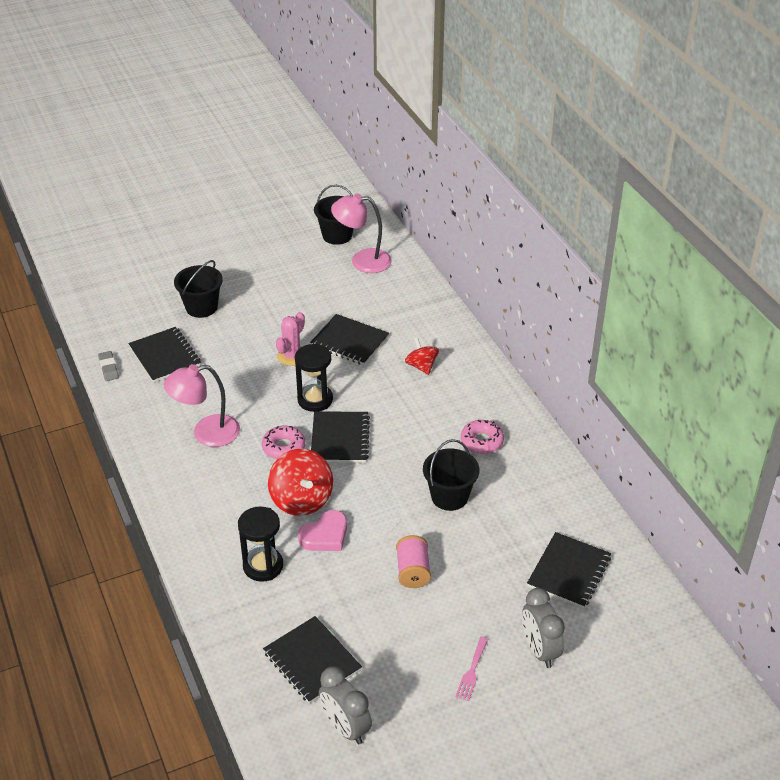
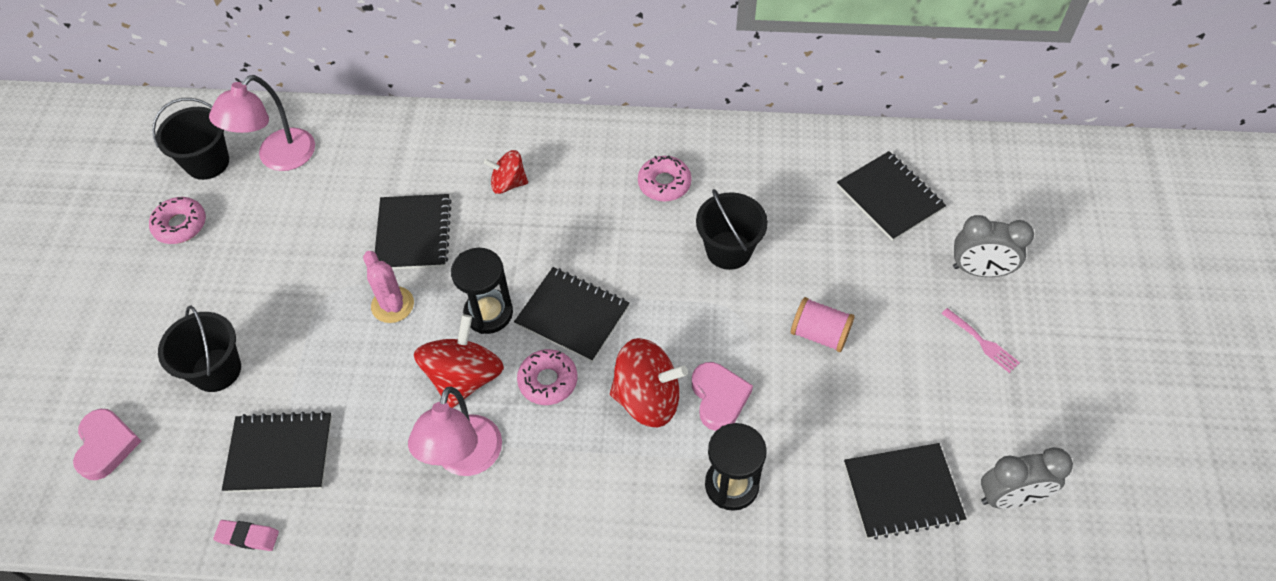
camera: 60 degrees left, 15 degrees up
grey eraser [98,351,119,381] -> pink eraser [213,520,279,551]
black notebook [310,314,389,365] -> black notebook turned 60 degrees counterclockwise [375,194,452,270]
none -> pink heart [73,409,141,480]
none -> pink donut [149,197,206,244]
none -> red spinning top [414,315,504,408]

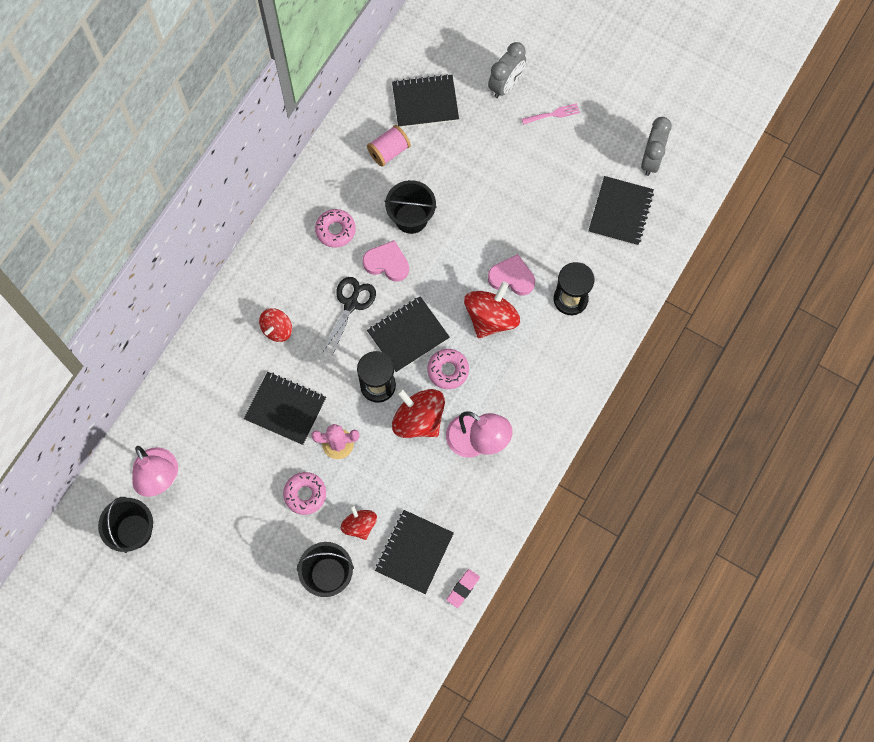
camera: 65 degrees left, 15 degrees up
pink heart [73,409,141,480] -> pink heart moved to [362,240,409,282]
pink donut [149,197,206,244] -> pink donut moved to [283,472,326,515]
pink spool [791,297,855,352] -> pink spool moved to [367,125,411,167]
none -> black scissors [322,277,376,356]
none -> red spinning top [341,505,377,540]

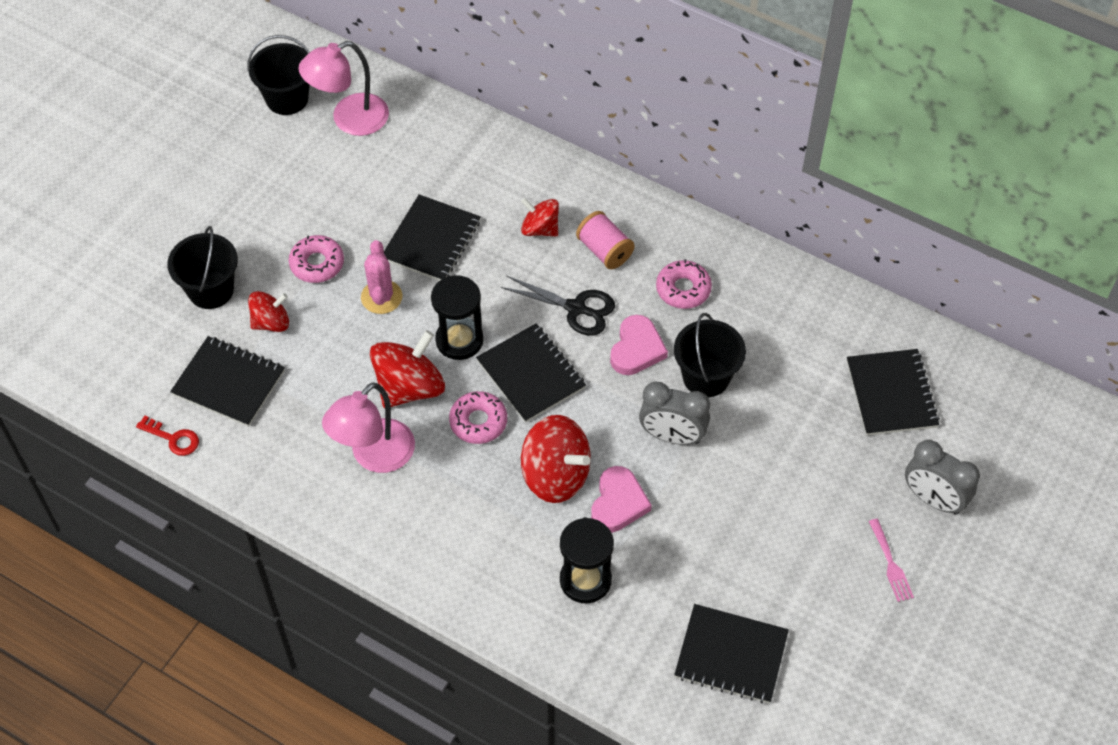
camera: 90 degrees right, 15 degrees down
pink spool [367,125,411,167] -> pink spool moved to [576,211,635,269]
pink eraser [446,569,480,608] -> red key [136,415,199,456]
grey clock [641,117,672,176] -> grey clock moved to [639,382,710,445]

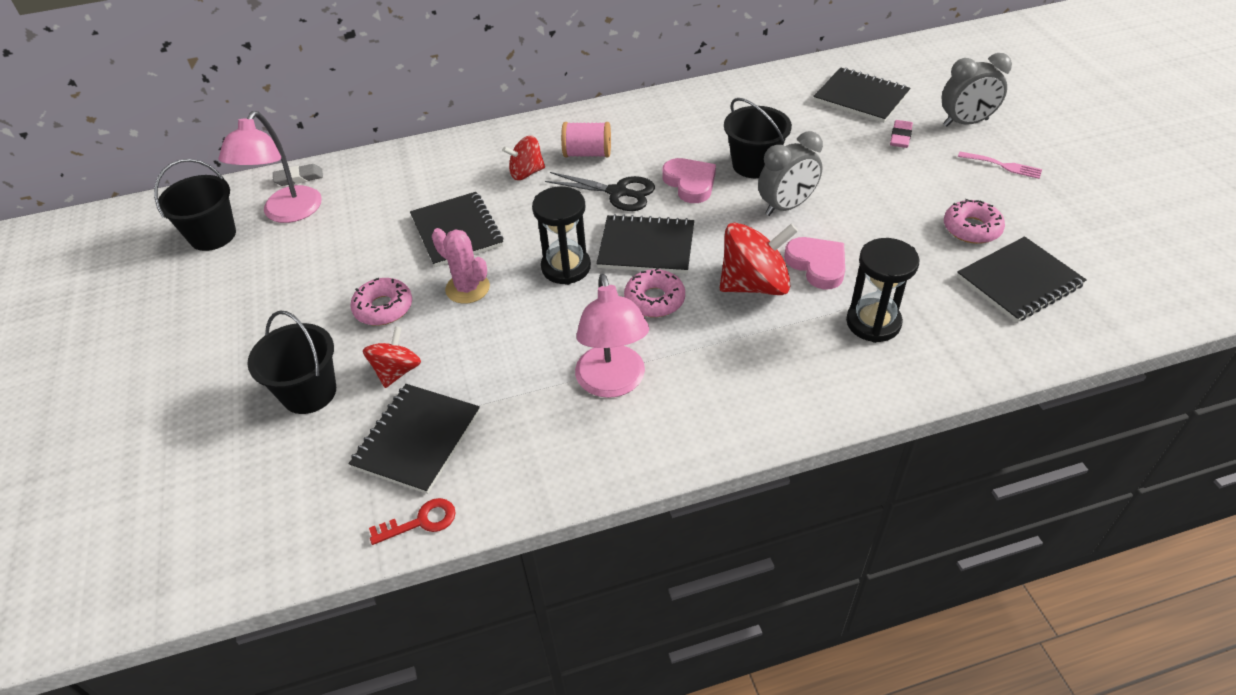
camera: 45 degrees left, 10 degrees down
black notebook [170,336,285,427] -> black notebook turned 45 degrees counterclockwise [348,384,480,494]
red spinning top [370,330,445,408] -> none
black scissors [501,276,615,336] -> black scissors turned 45 degrees clockwise [545,172,655,211]
pink donut [656,259,712,309] -> pink donut moved to [944,199,1005,244]
none -> grey eraser [273,164,323,186]
none -> pink eraser [890,120,913,148]

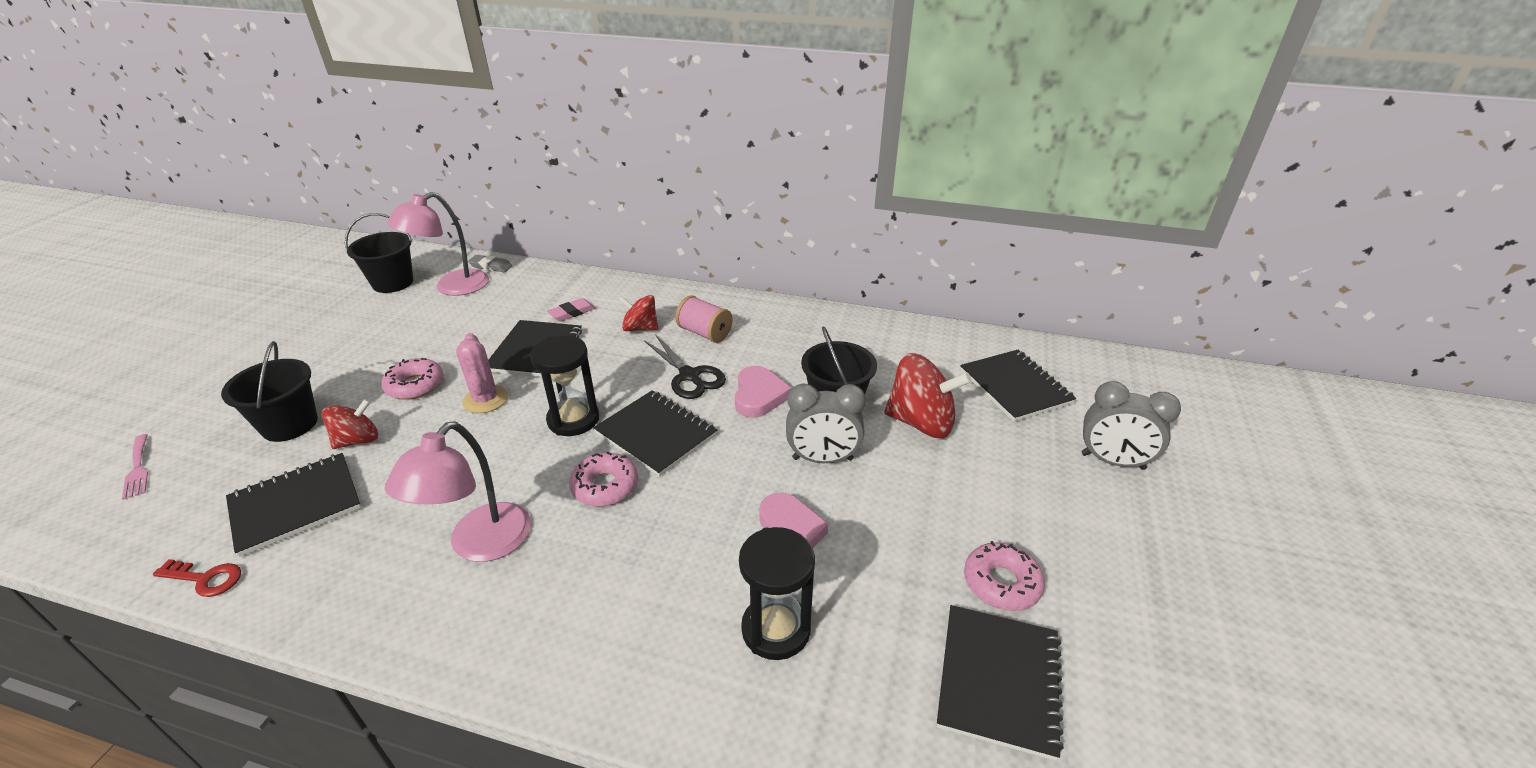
camera: 30 degrees right, 10 degrees down
red spinning top [720,223,798,295] -> red spinning top moved to [884,353,972,438]
pink eraser [890,120,913,148] -> pink eraser moved to [547,298,595,321]
black notebook [957,236,1087,322] -> black notebook turned 75 degrees counterclockwise [937,605,1064,761]
pink fork [958,152,1042,179] -> pink fork moved to [122,434,148,500]

